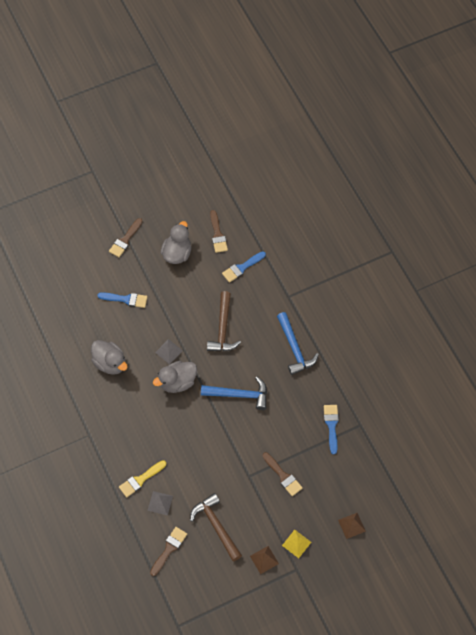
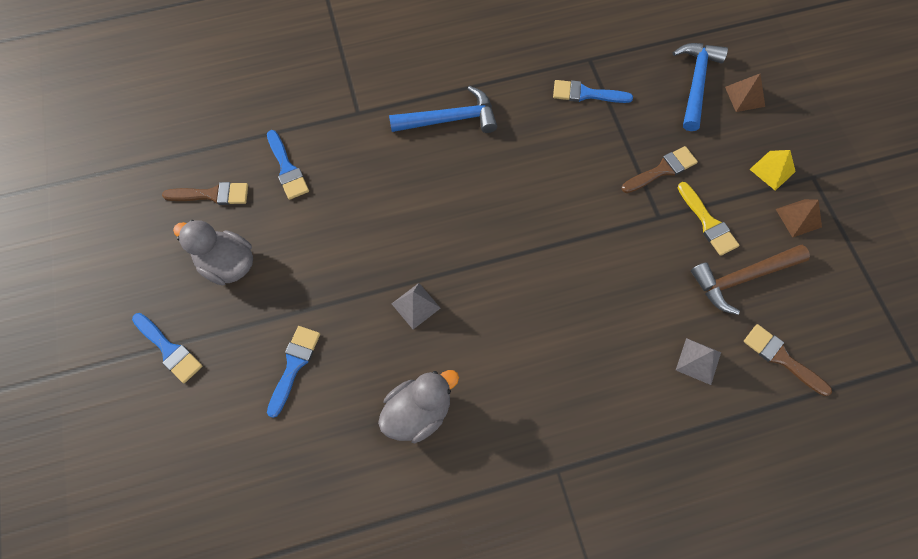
camera: 80 degrees left, 5 degrees up
brown brush [109,218,143,257] -> blue brush [132,313,202,383]
yellow brush [119,460,166,497] -> yellow brush moved to [678,182,739,256]
grey duck [153,361,197,393] -> none
blue hammer [201,377,267,410] -> blue hammer moved to [673,43,728,131]
brown hammer [207,291,241,351] -> none

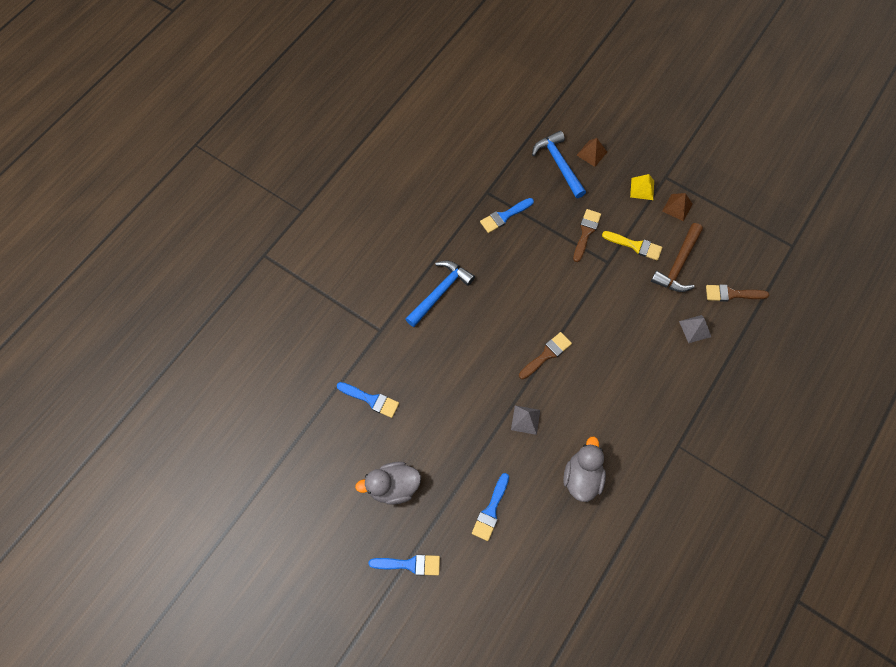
camera: 40 degrees left, 0 degrees up
brown brush [162,182,248,205] -> brown brush moved to [519,332,572,379]
blue brush [267,326,320,418] -> blue brush turned 135 degrees counterclockwise [472,473,509,541]

